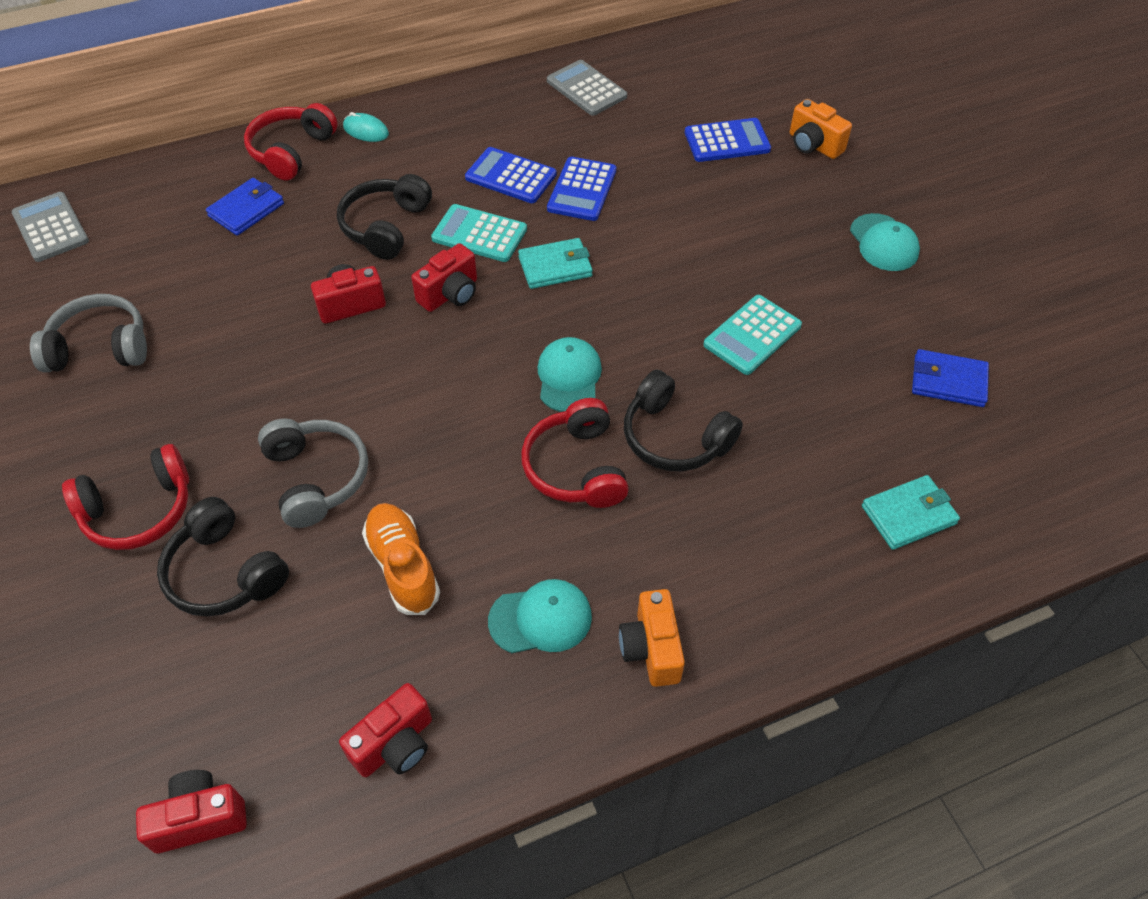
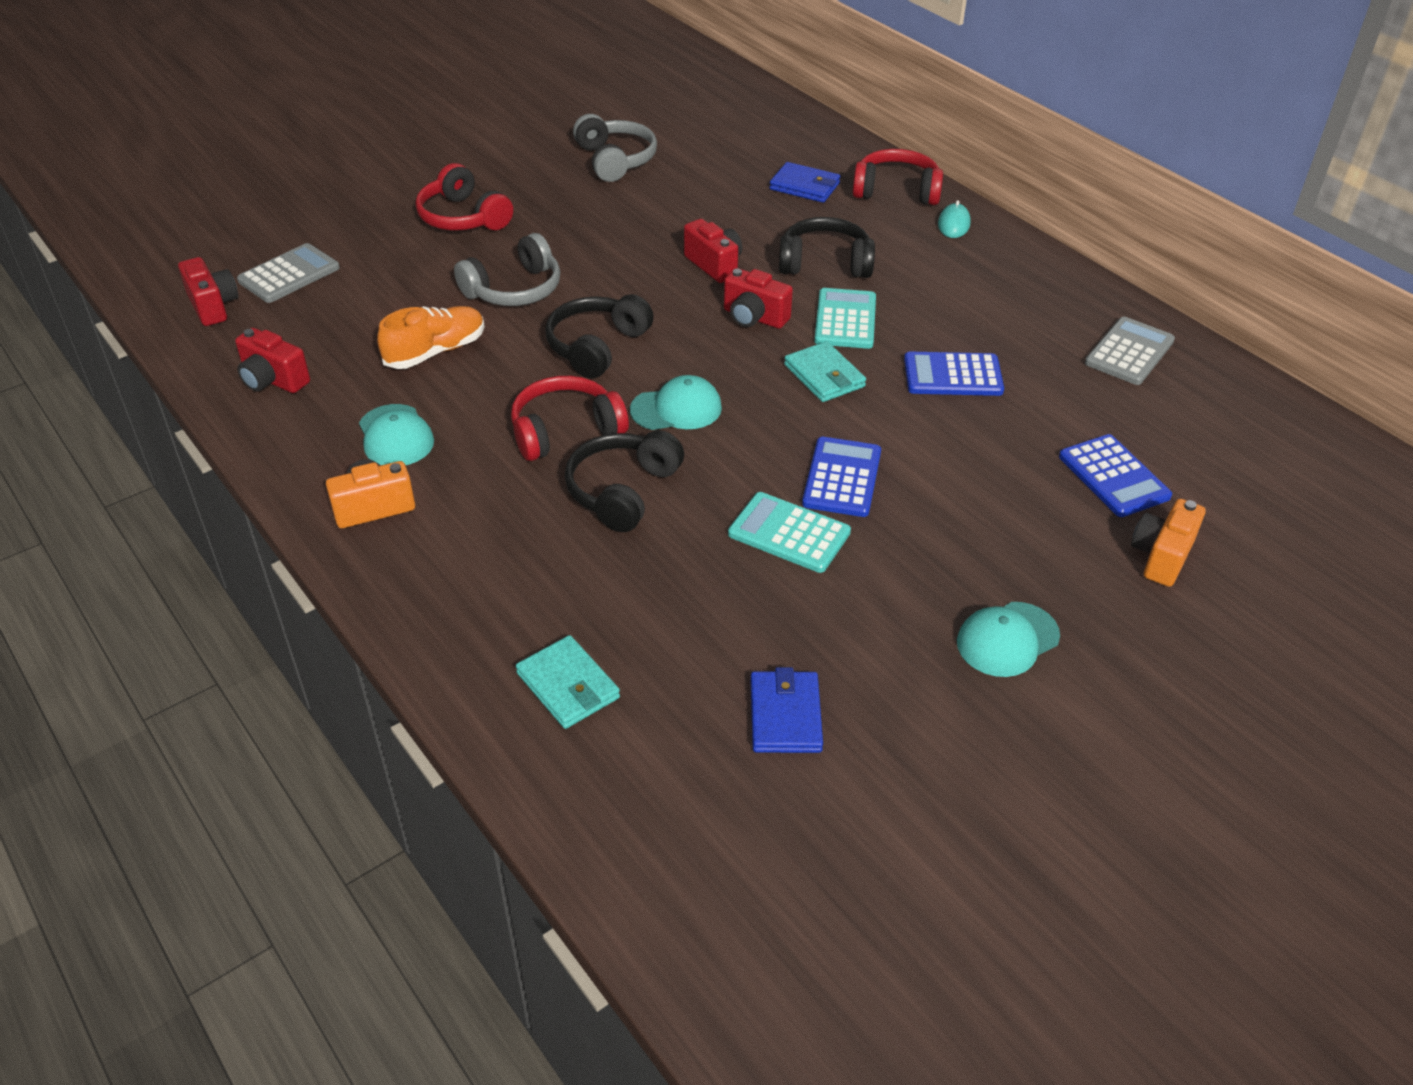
camera: 75 degrees right, 10 degrees down
grey calculator [11,192,89,262] -> grey calculator moved to [237,243,340,303]
black headphones [157,497,289,616] -> black headphones moved to [545,294,654,379]
blue calculator [465,147,556,203] -> blue calculator moved to [802,437,881,517]

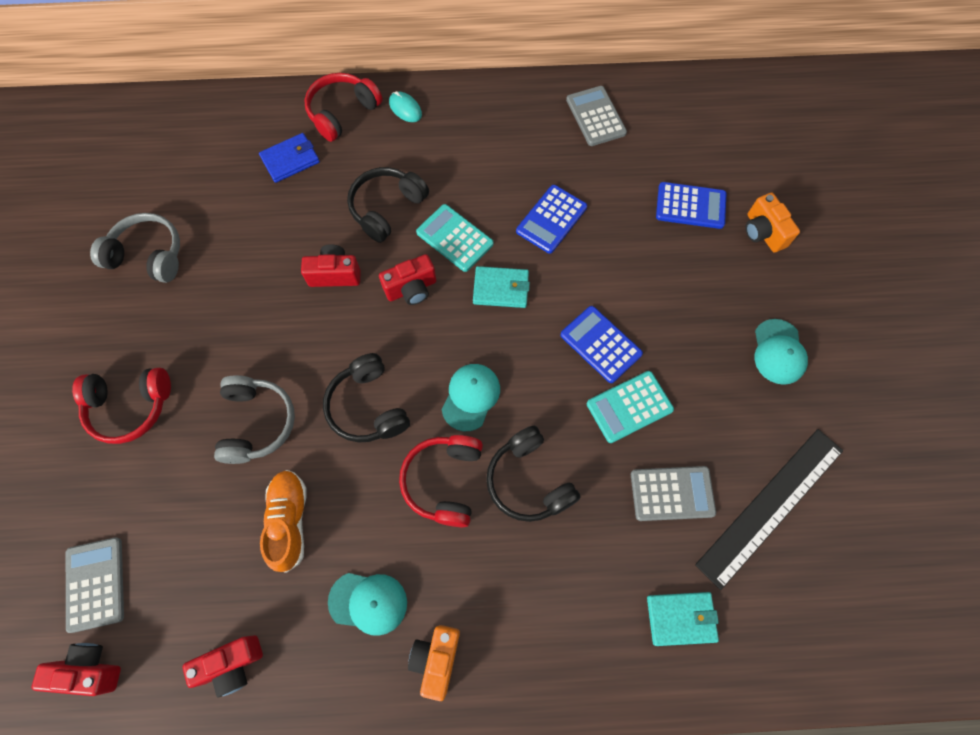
camera: 55 degrees left, 25 degrees up
blue wallet [751,667,823,753] -> black ruler [695,429,843,590]
none -> grey calculator [631,466,716,521]

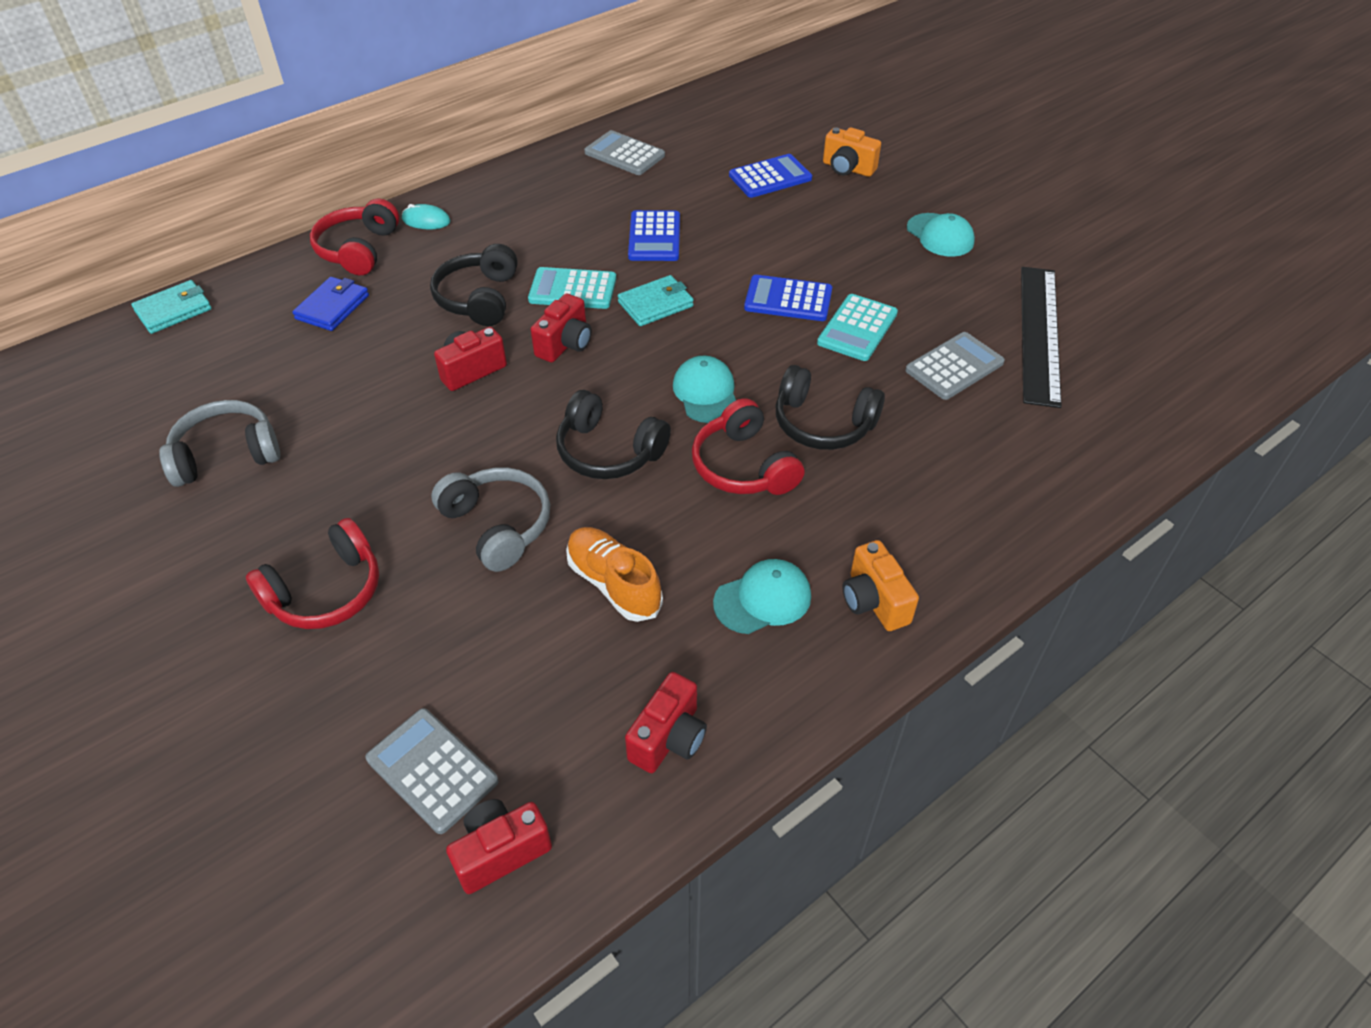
camera: 35 degrees left, 20 degrees down
turquoise wallet [647,592,719,646] -> turquoise wallet moved to [131,280,212,334]

